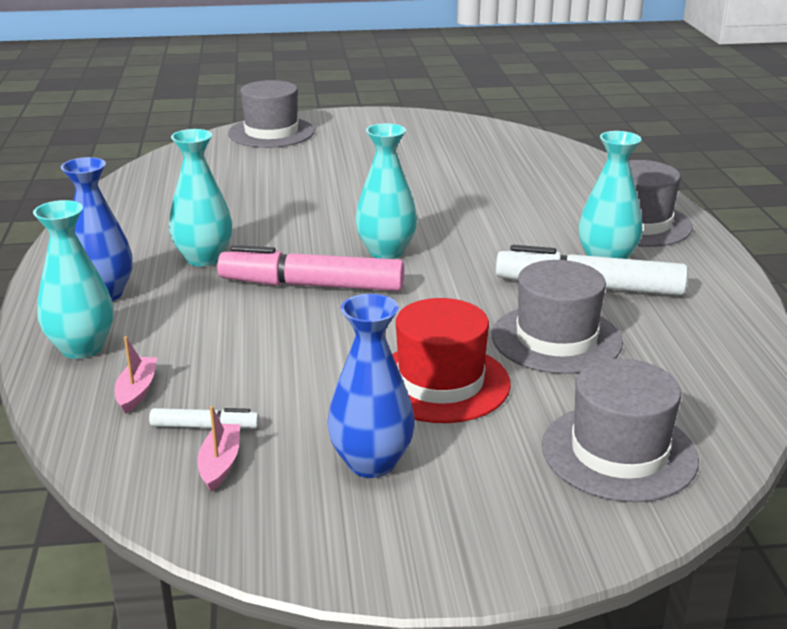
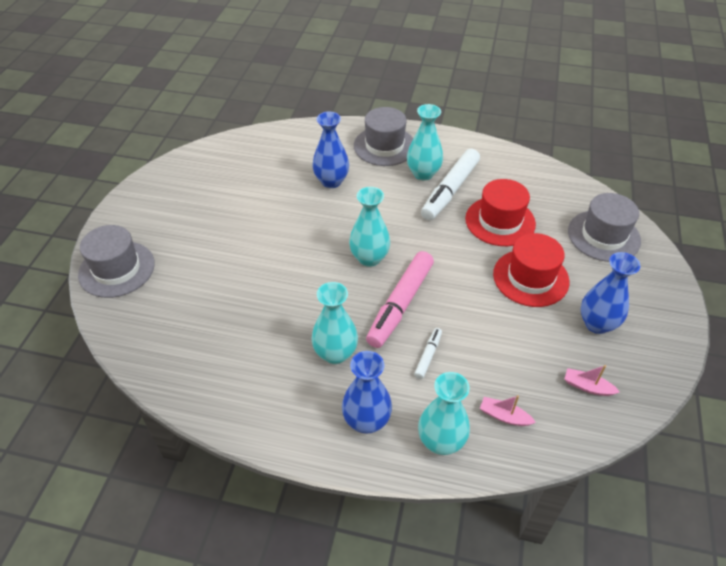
camera: 70 degrees left, 20 degrees up
white marker [149,408,259,429] -> white marker moved to [414,328,442,379]
grey hat [492,260,623,374] -> red hat [465,179,536,246]
none -> blue vase [313,112,349,188]

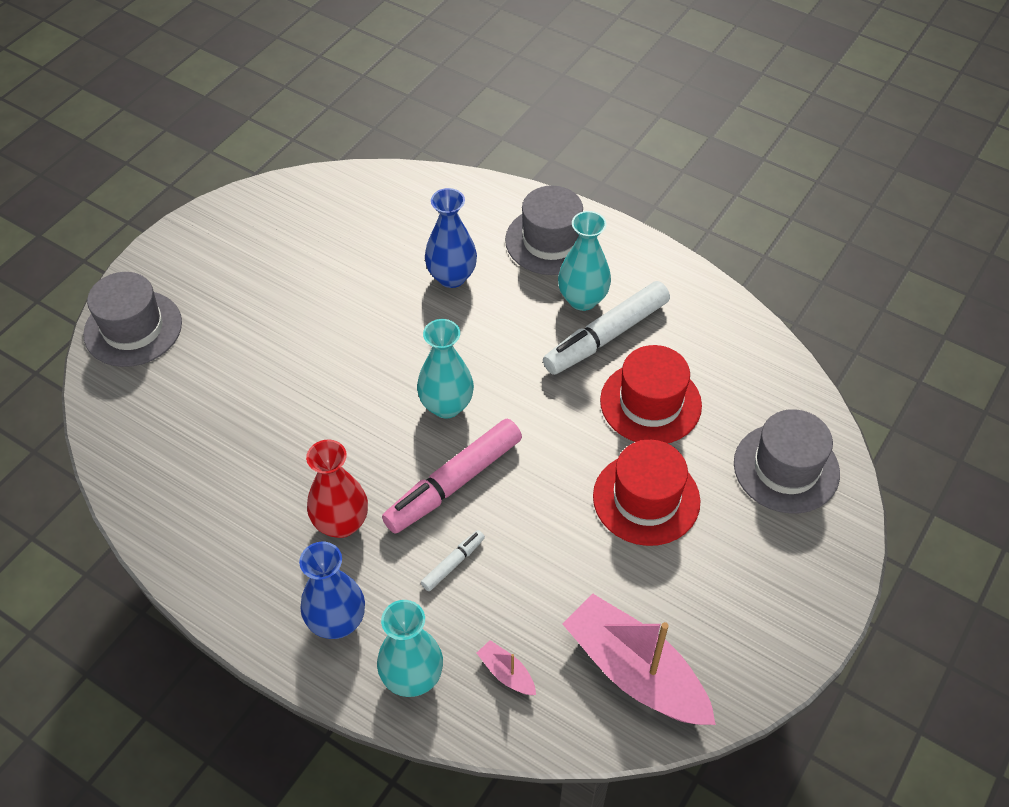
camera: 20 degrees right, 5 degrees up
turquoise vase [311,282,358,364] -> red vase [306,440,368,538]
pink boat [565,365,620,396] -> pink boat [563,594,716,725], size x2.39
blue vase [581,252,640,334] -> none

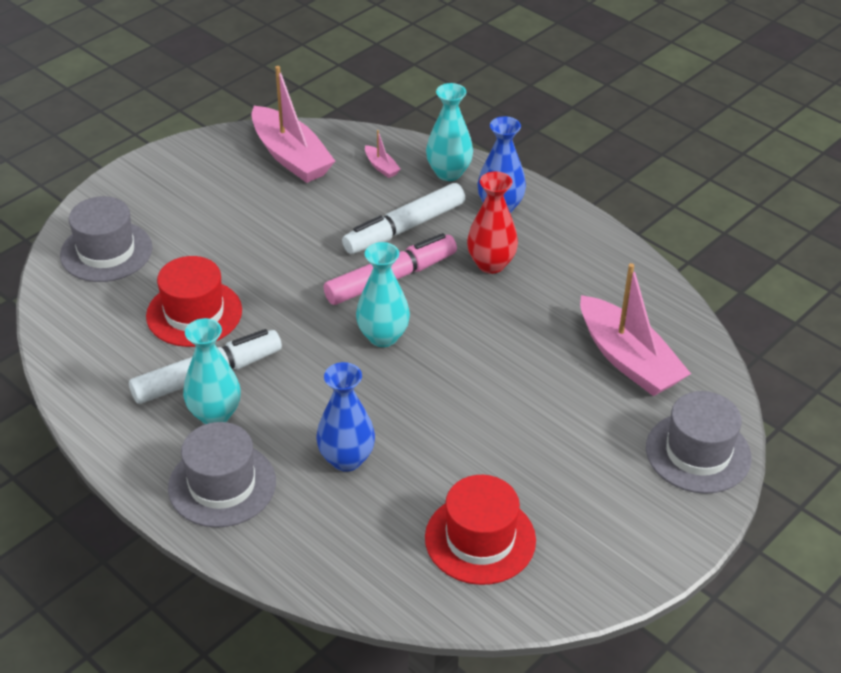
camera: 170 degrees left, 10 degrees down
white marker [421,530,485,591] -> white marker [342,183,465,254], size x2.15
red hat [593,440,700,546] -> red hat moved to [425,475,536,585]
none -> pink boat [580,263,691,396]

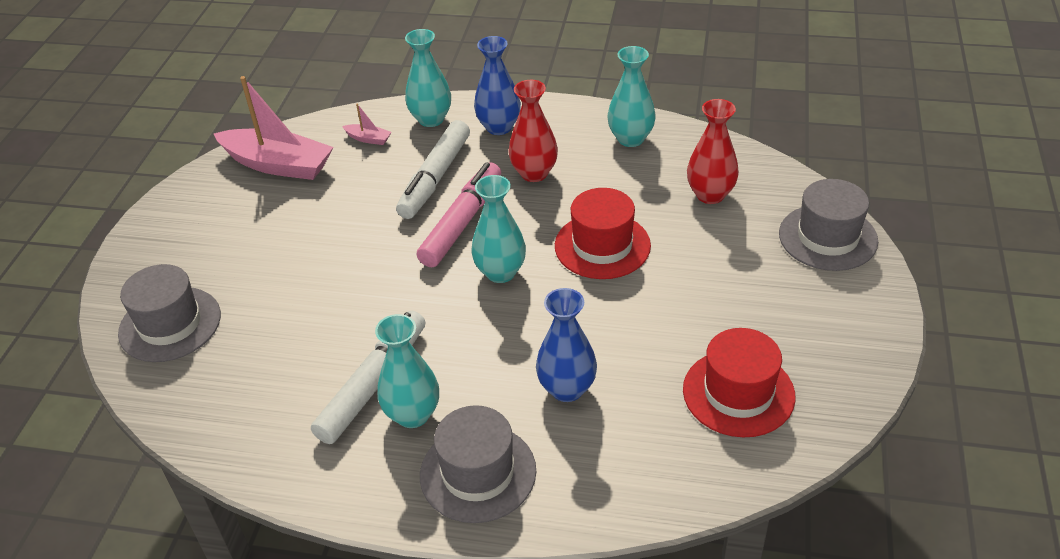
camera: 30 degrees left, 0 degrees up
red hat [146,256,242,347] -> red hat moved to [555,188,651,279]
pink boat [580,263,691,396] -> red vase [687,99,739,204]
none -> turquoise vase [607,46,656,147]

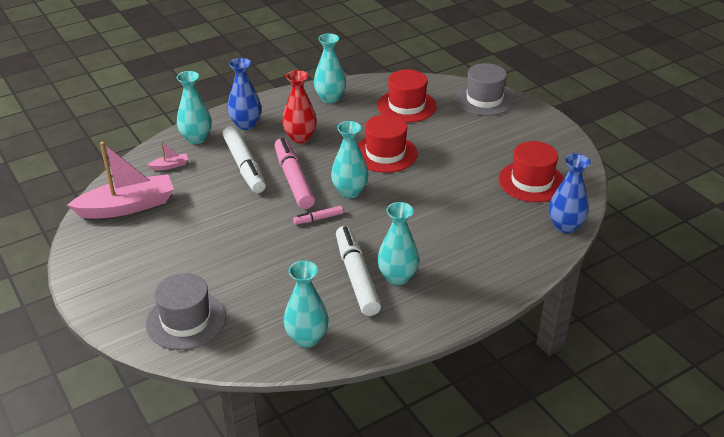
camera: 45 degrees left, 5 degrees down
grey hat [420,405,536,523] -> none
blue vase [536,288,597,402] -> blue vase moved to [549,154,591,233]
red vase [687,99,739,204] -> red hat [377,69,437,123]
none -> turquoise vase [283,261,329,348]
none -> pink marker [293,206,343,225]

